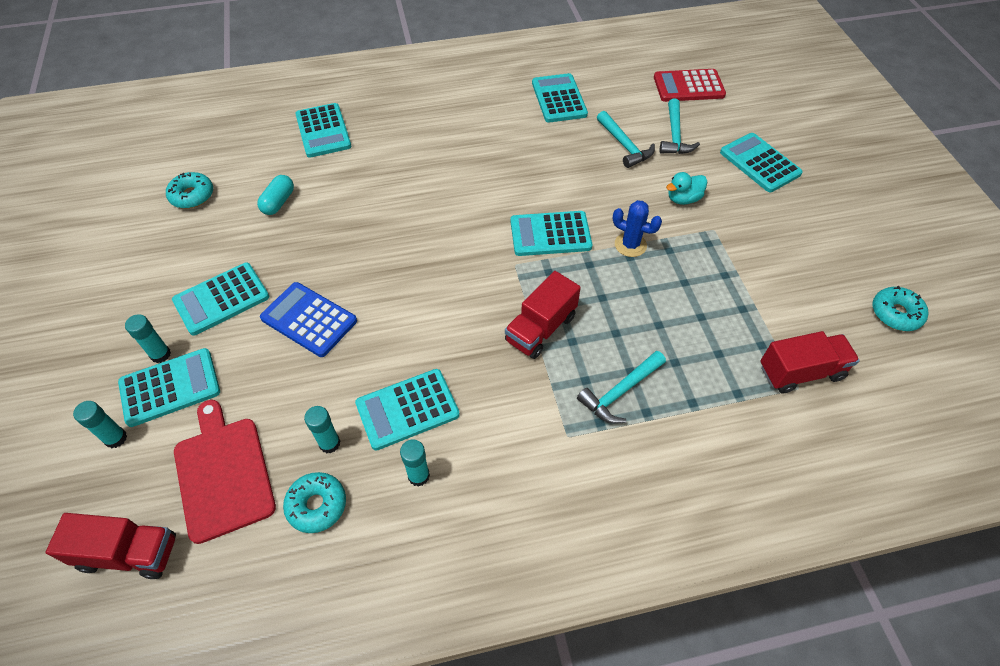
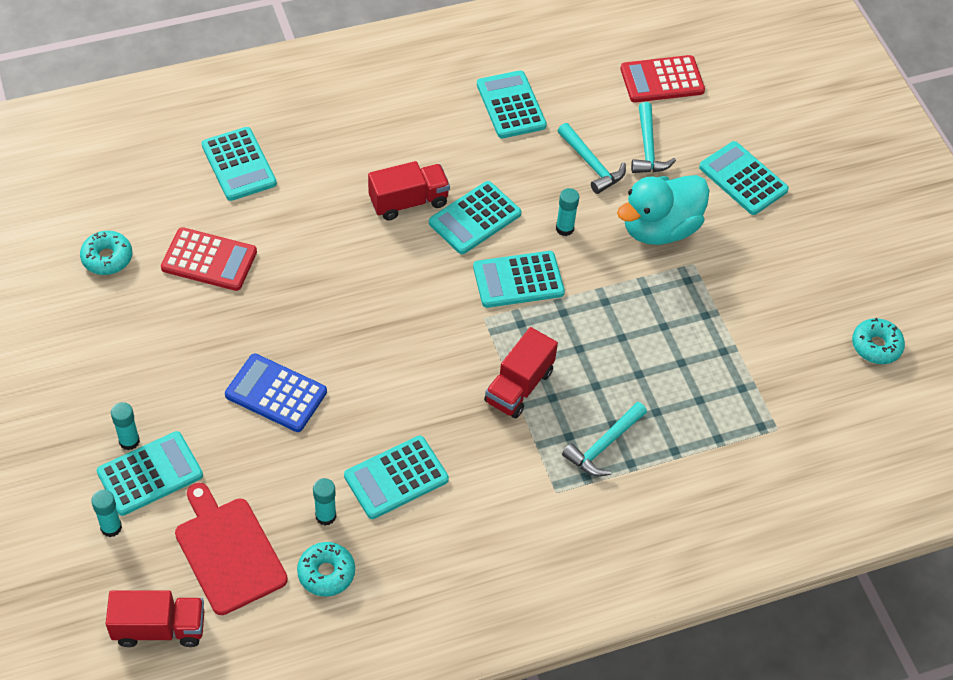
camera: 10 degrees left, 0 degrees up
turquoise calculator [172,262,269,336] -> turquoise calculator moved to [429,181,521,254]
turquoise capsule [257,175,294,215] -> red calculator [161,227,257,291]
turquoise glue stick [400,440,430,487] -> turquoise glue stick moved to [556,188,579,236]
blue cactus [613,200,662,257] -> none
turquoise duck [666,172,707,205] -> turquoise duck [617,175,710,245], size x2.05
red truck [760,331,860,394] -> red truck moved to [368,161,450,221]

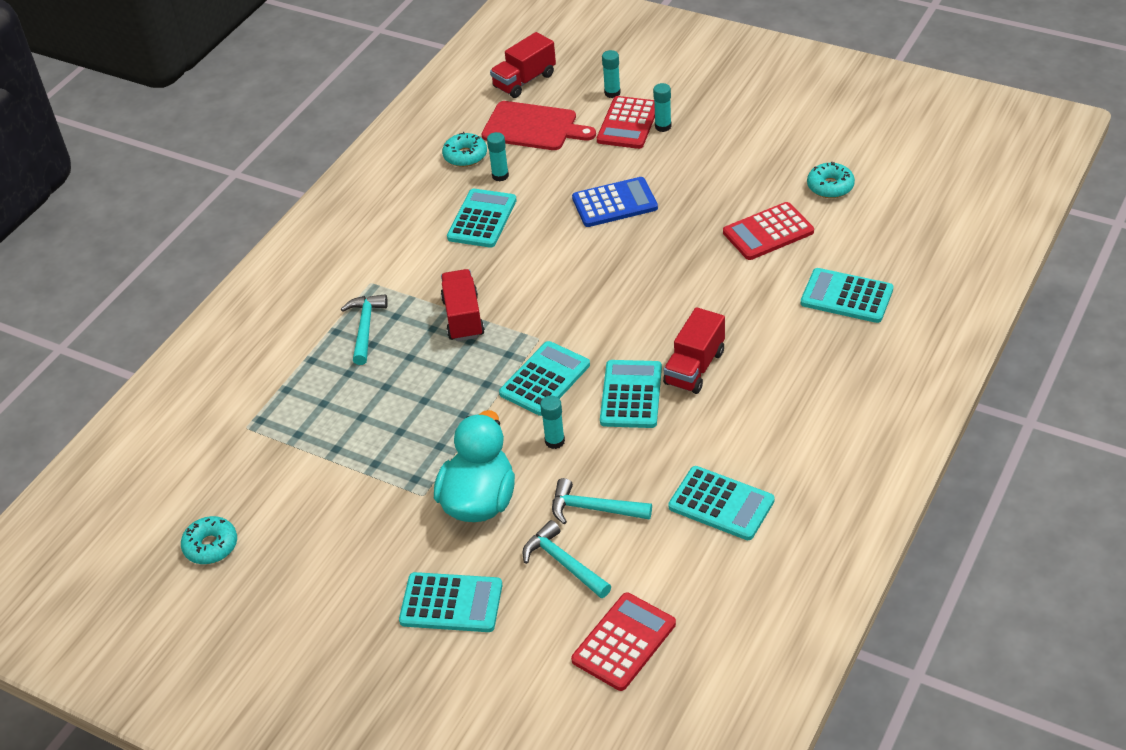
camera: 145 degrees right, 10 degrees down
turquoise calculator [97,431,203,516] -> red calculator [597,96,655,149]

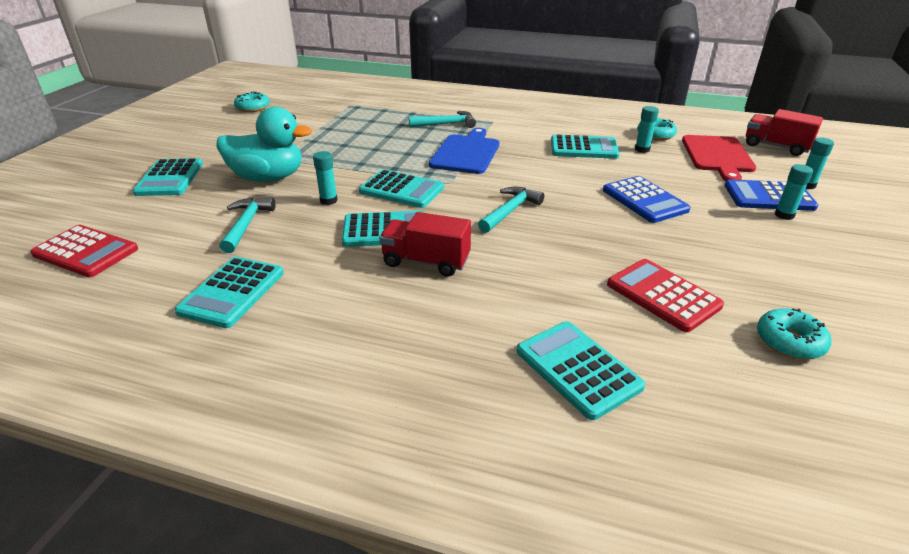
camera: 75 degrees right, 10 degrees down
red truck [441,269,485,341] -> blue cutting board [429,128,499,174]
turquoise hammer [522,520,611,598] -> turquoise hammer moved to [478,187,544,233]
red calculator [597,96,655,149] -> blue calculator [725,179,818,211]
turquoise calculator [801,268,893,323] -> turquoise calculator turned 45 degrees counterclockwise [516,321,645,420]

